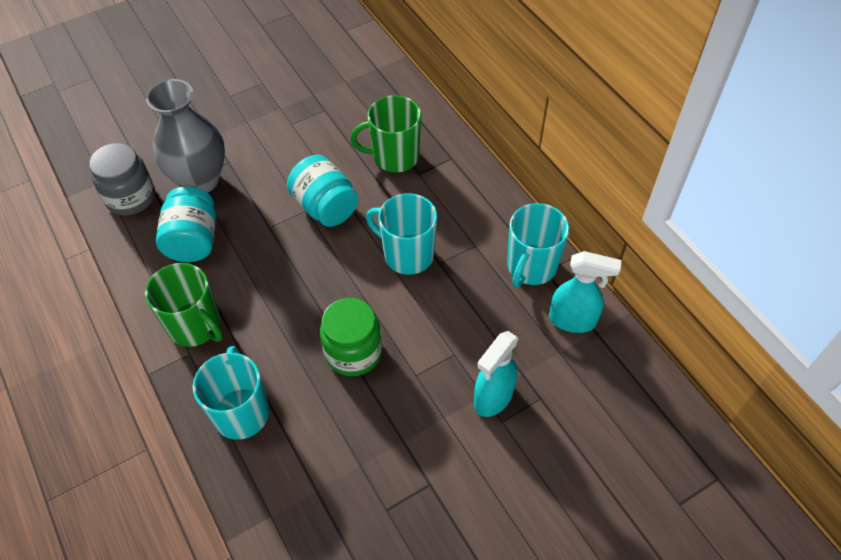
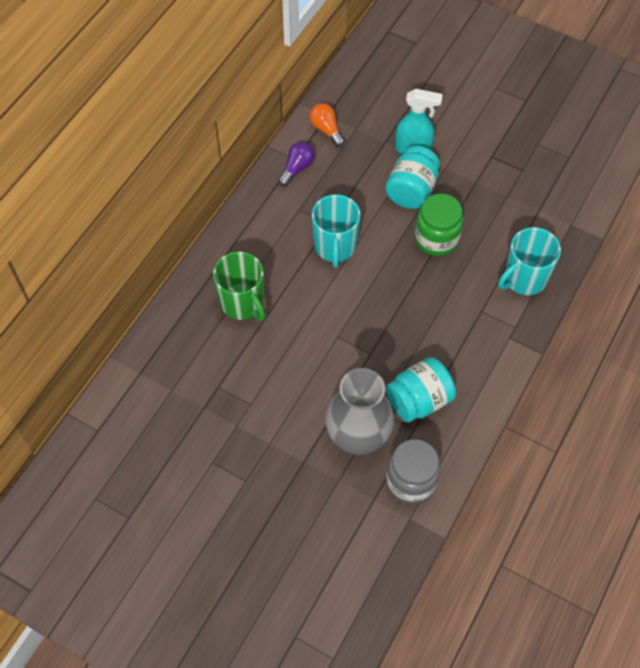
camera: 120 degrees left, 5 degrees up
green mug [145,263,223,347] -> none
turquoise jar [287,155,358,227] -> turquoise jar moved to [385,146,440,209]
turquoise mug [507,203,570,287] -> purple light bulb [278,142,315,187]
turquoise spray bottle [549,251,621,333] -> orange light bulb [309,103,345,147]

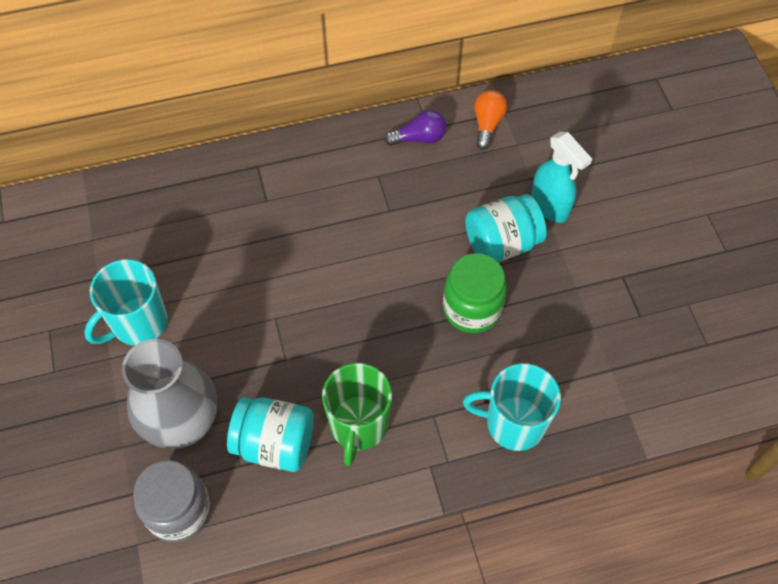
camera: 45 degrees right, 0 degrees up
green mug [213,252,265,321] -> green mug moved to [322,363,392,466]
turquoise mug [312,194,361,268] -> turquoise mug moved to [84,259,168,346]

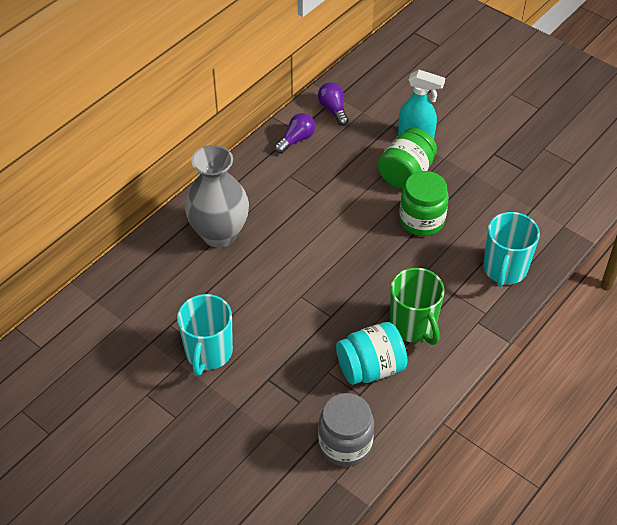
camera: 35 degrees left, 10 degrees down
grey vase [122,339,217,449] -> grey vase moved to [185,145,249,248]
turquoise mug [463,363,561,451] -> turquoise mug turned 45 degrees counterclockwise [483,212,540,287]
turquoise jar [465,194,547,262] -> green jar [378,128,437,189]
orange light bulb [474,90,507,150] -> purple light bulb [318,82,349,126]

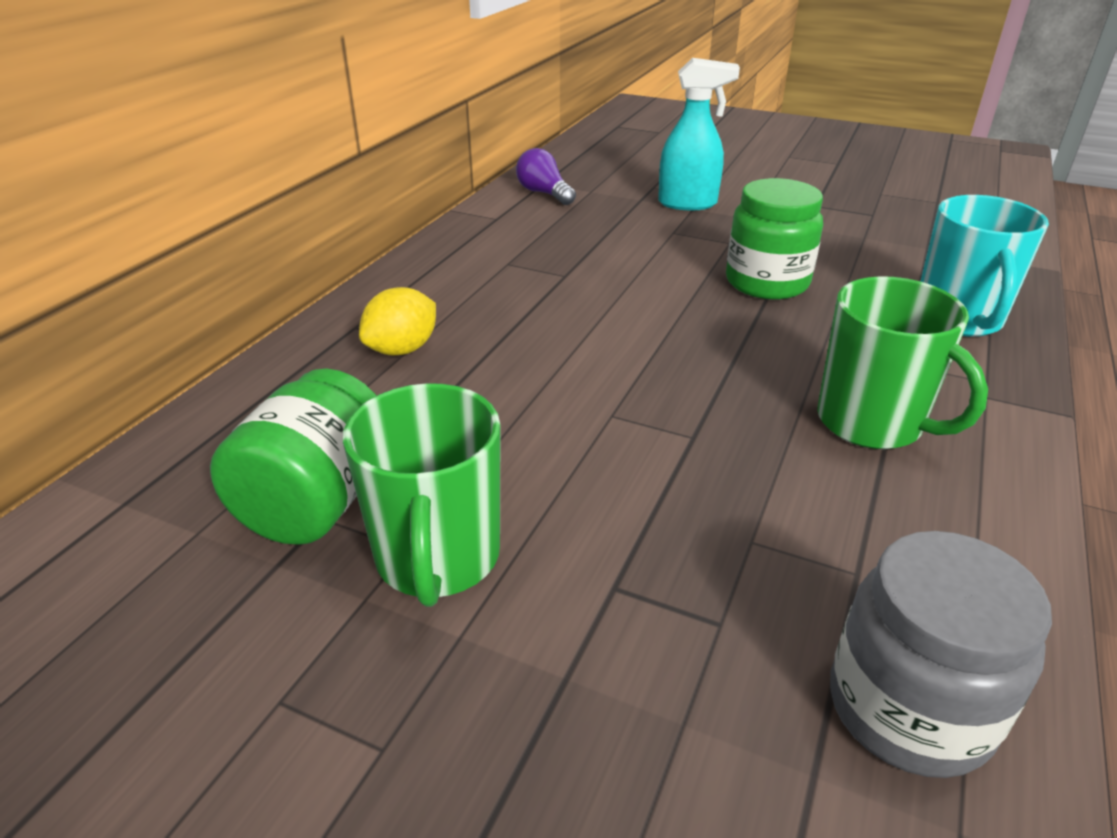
camera: 15 degrees left, 15 degrees down
turquoise mug [177,294,233,376] -> green mug [343,383,500,607]
grey vase [185,145,249,248] -> yellow lemon [359,287,436,355]
purple light bulb [275,113,315,154] -> none
turquoise jar [336,322,407,385] -> none
green jar [378,128,437,189] -> green jar moved to [210,368,376,545]

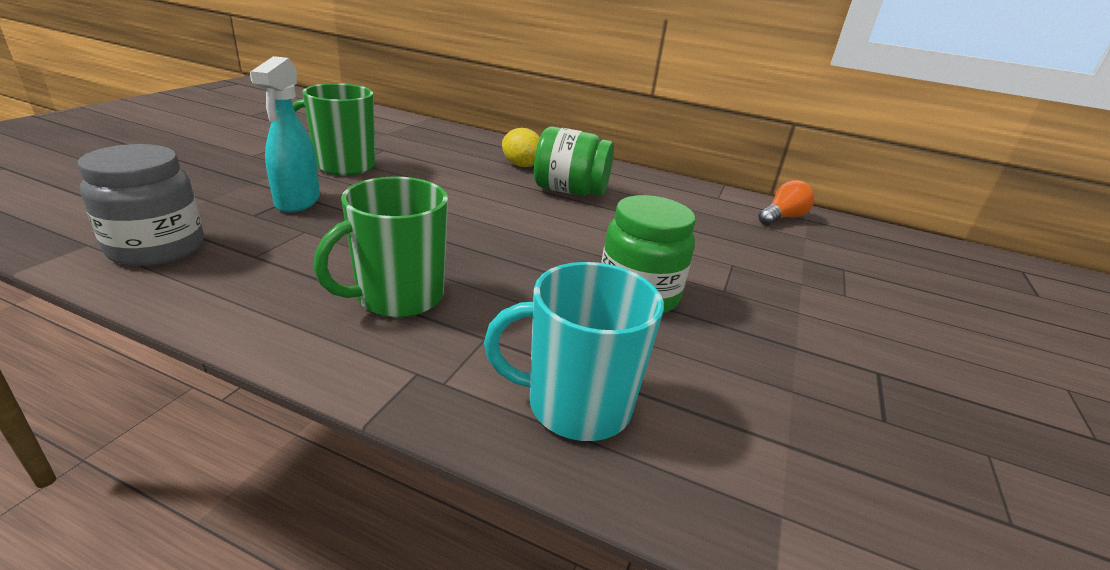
camera: 85 degrees right, 5 degrees down
green jar [210,368,376,545] -> green jar moved to [534,126,614,196]
purple light bulb [516,148,576,205] -> orange light bulb [758,180,815,225]
turquoise spray bottle [658,58,740,210] -> turquoise spray bottle moved to [250,56,320,212]

